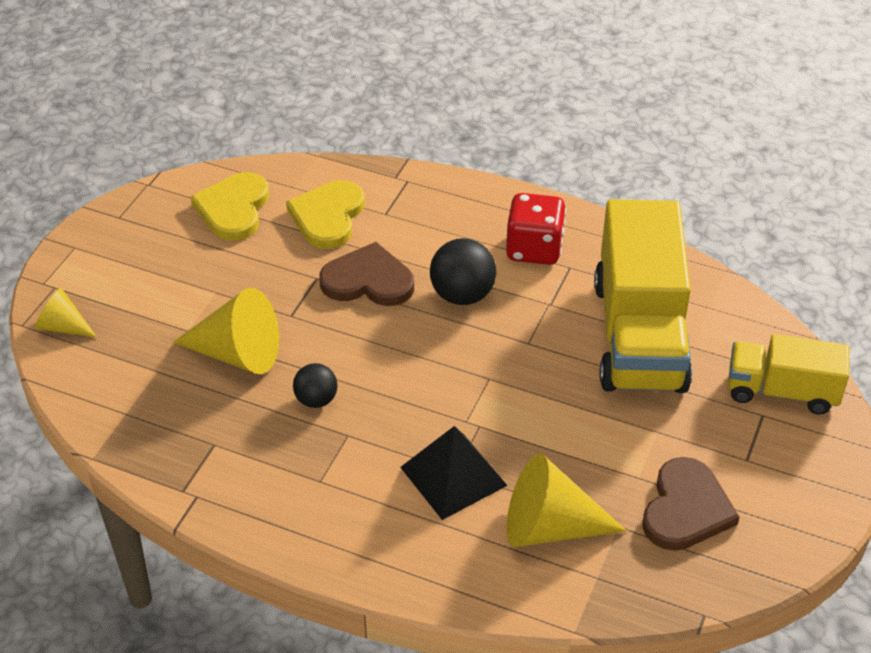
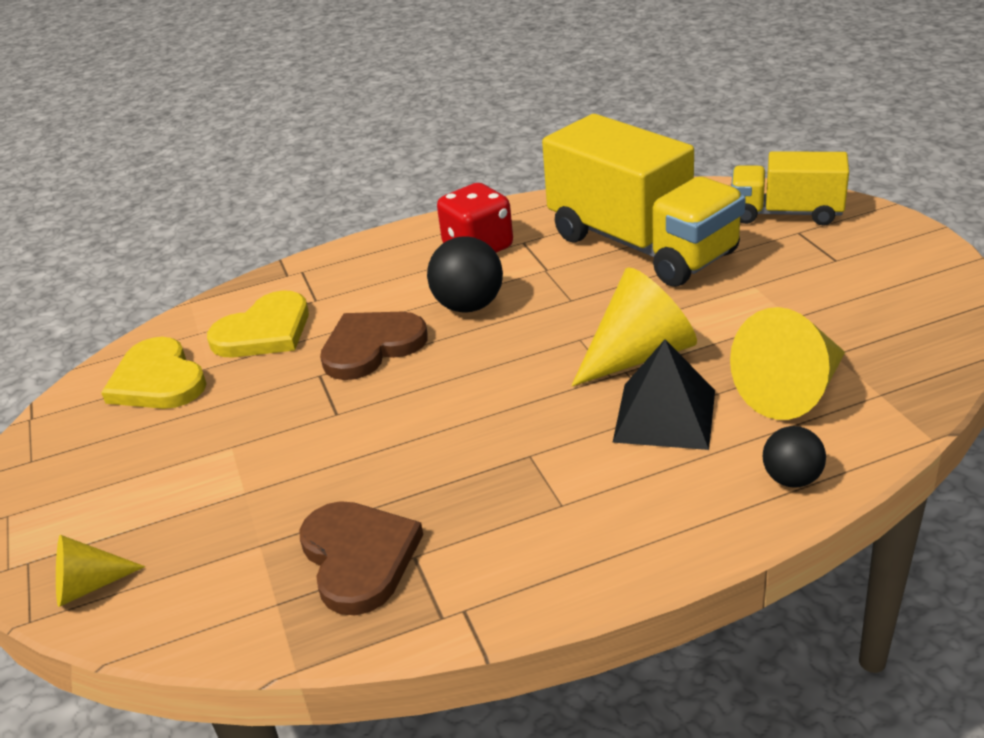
camera: 40 degrees left, 10 degrees down
yellow cone [173,288,279,374] -> yellow cone moved to [571,267,697,386]
yellow heart [286,180,365,249] -> yellow heart turned 105 degrees counterclockwise [207,290,309,358]
black ball [293,363,338,408] -> black ball moved to [763,426,826,488]
brown heart [642,457,740,551] -> brown heart moved to [300,501,423,615]
yellow truck [728,334,849,415] -> yellow truck turned 45 degrees clockwise [731,151,849,225]

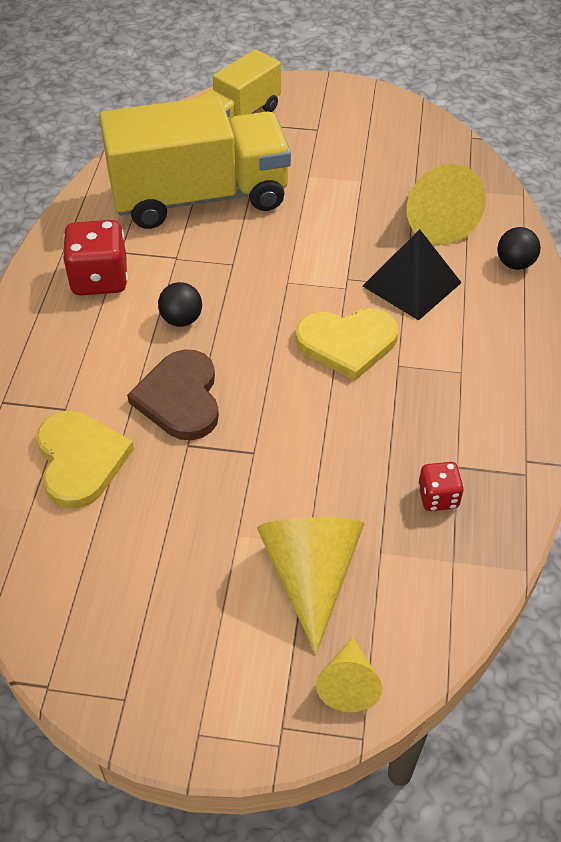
camera: 65 degrees left, 15 degrees up
yellow heart [101,337,207,409] -> yellow heart moved to [296,308,398,380]
brown heart [300,501,423,615] -> red dice [418,462,464,511]
black ball [427,236,503,313] -> black ball [158,282,202,327], size x0.63
yellow cone [571,267,697,386] -> yellow cone moved to [257,517,364,654]

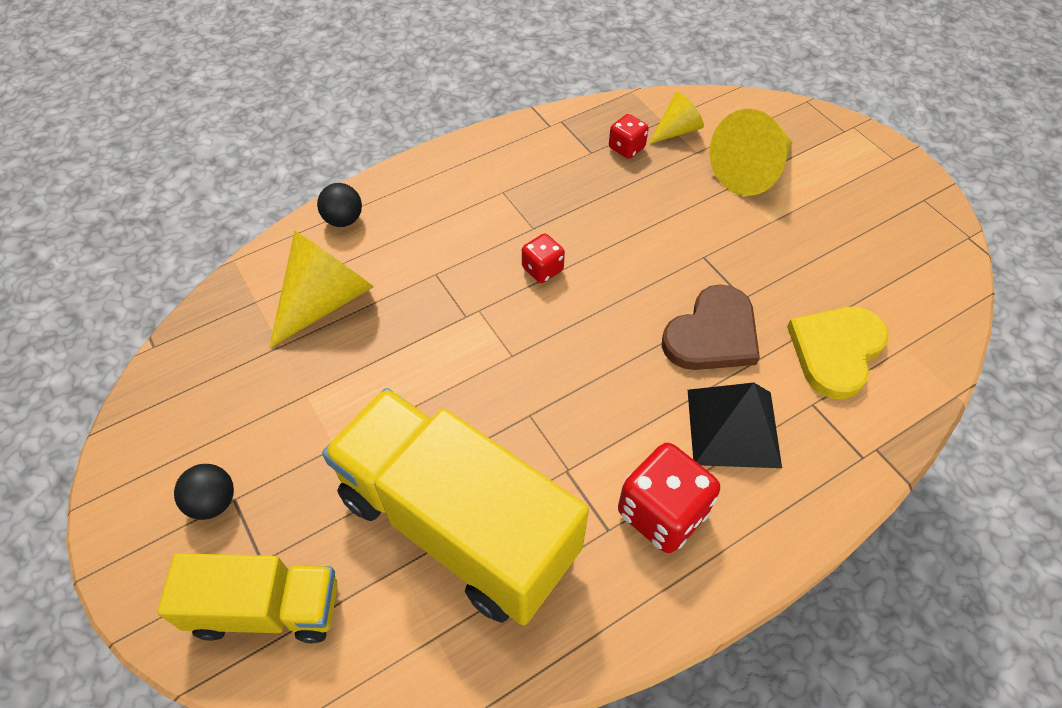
camera: 130 degrees left, 5 degrees up
black ball [158,282,202,327] -> black ball moved to [174,464,234,520]
yellow heart [296,308,398,380] -> red dice [522,234,565,283]
yellow cone [316,637,382,712] -> yellow cone moved to [649,92,704,144]
black pyramid [363,229,462,320] -> black pyramid moved to [688,383,782,468]

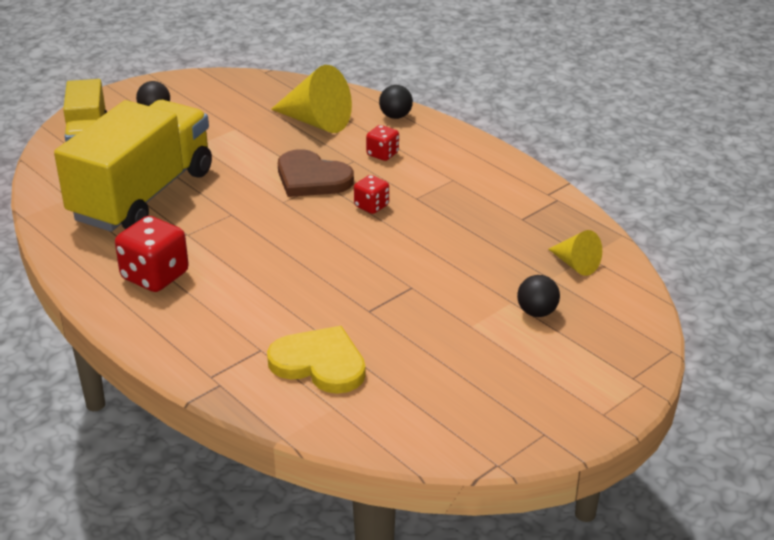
camera: 80 degrees right, 20 degrees down
red dice [609,114,649,159] -> red dice moved to [366,125,399,161]
brown heart [662,284,760,370] -> brown heart moved to [278,149,354,197]
black pyramid [688,383,782,468] -> none
yellow cone [710,109,793,196] -> black ball [517,275,560,317]

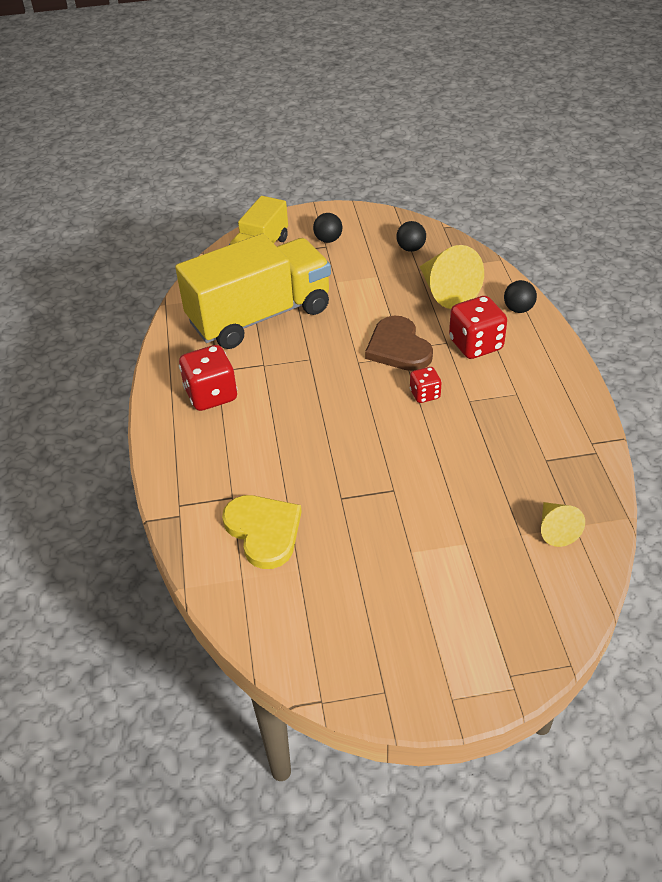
camera: 35 degrees right, 10 degrees up
red dice [366,125,399,161] -> red dice [449,296,507,359], size x1.79
black ball [517,275,560,317] -> black ball moved to [396,221,426,252]

